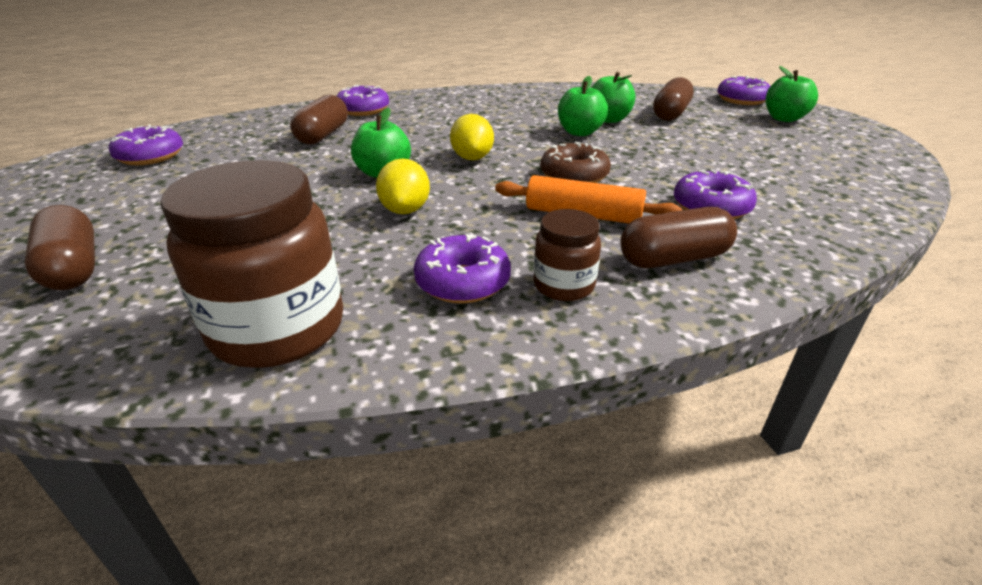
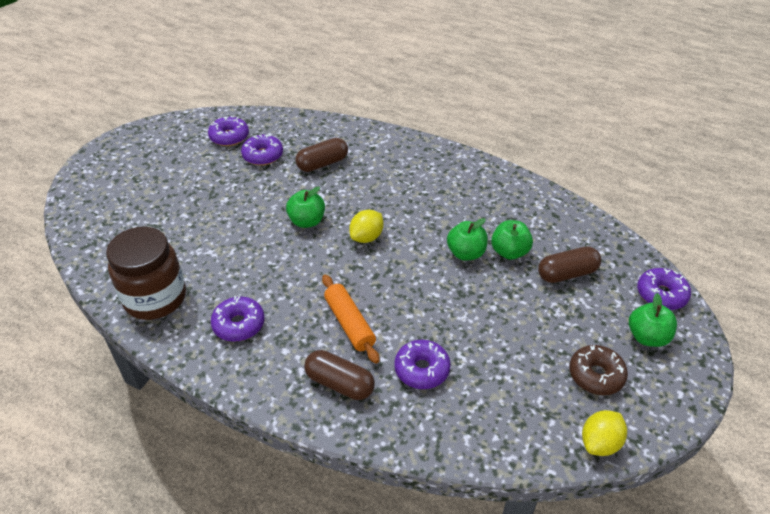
camera: 45 degrees right, 10 degrees up
brown capsule [25,205,95,290] -> none
purple donut [336,85,389,116] -> purple donut moved to [241,134,283,166]
yellow lemon [376,158,430,214] -> yellow lemon moved to [582,410,627,456]
brown jar [533,209,601,301] -> none
brown donut [540,142,611,183] -> brown donut moved to [569,345,628,395]

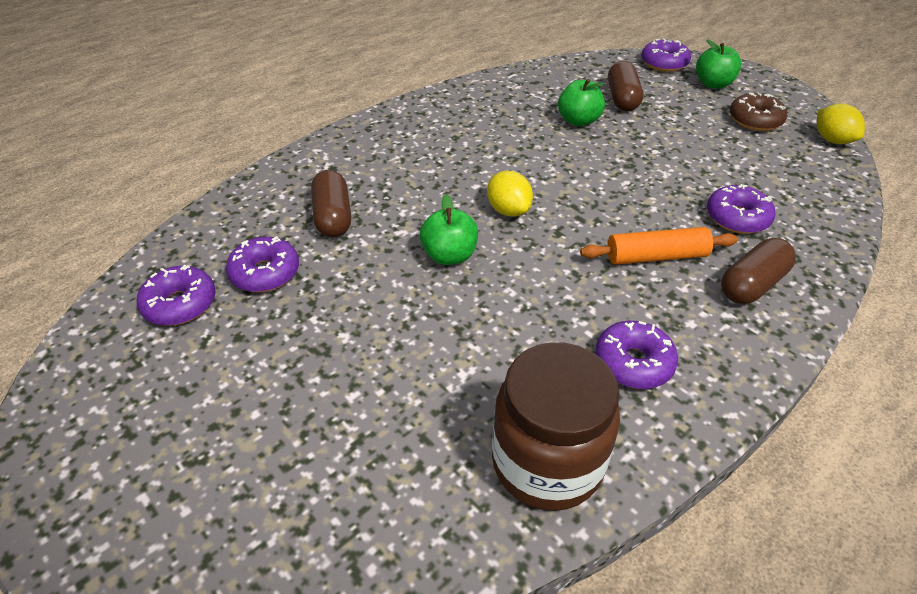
camera: 70 degrees left, 0 degrees up
green apple [447,218,488,261] -> none

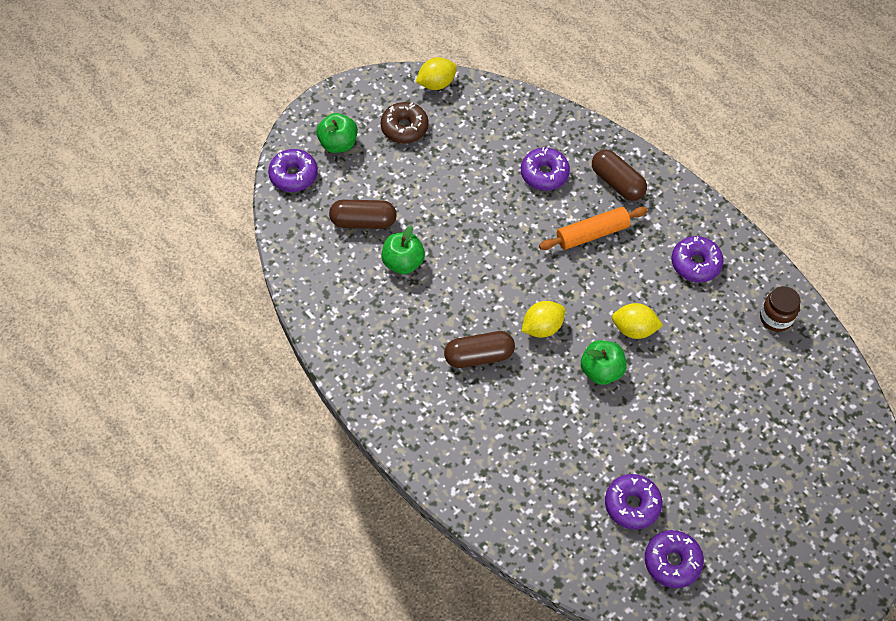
camera: 90 degrees left, 15 degrees up
brown capsule [311,170,351,237] -> brown capsule moved to [444,331,515,368]
brown jar [492,342,620,511] -> brown jar [760,286,801,332], size x0.52
orange rolling pin [580,227,738,265] -> orange rolling pin turned 75 degrees clockwise [539,207,647,250]
none -> yellow lemon [612,303,663,339]

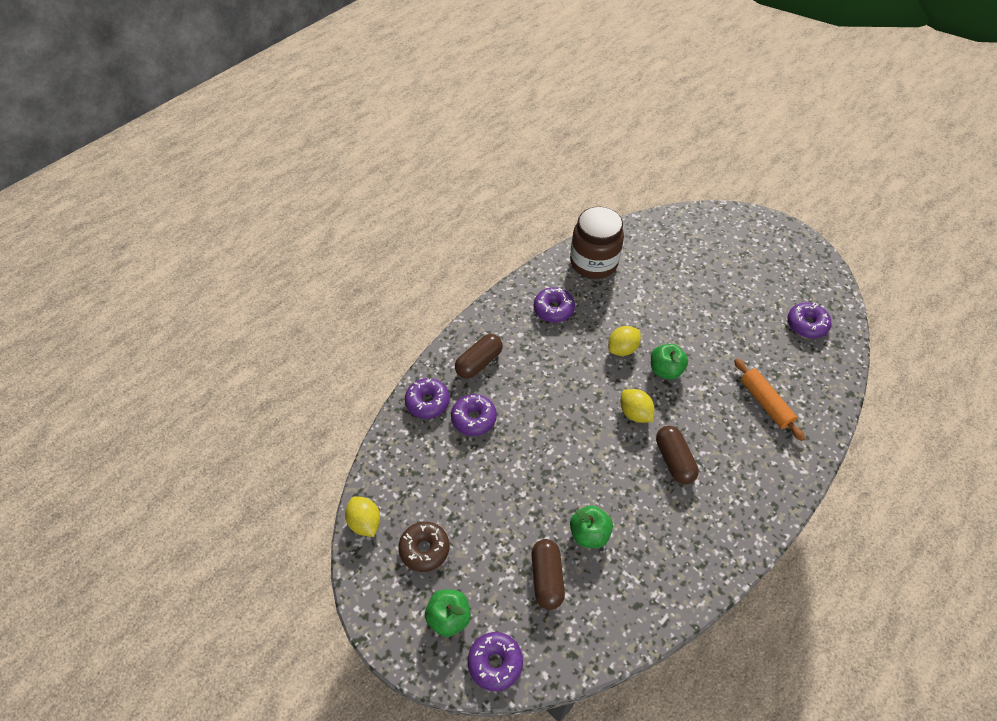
camera: 95 degrees left, 5 degrees down
orange rolling pin [539,207,647,250] -> orange rolling pin moved to [734,358,805,441]
purple donut [605,474,662,530] -> purple donut moved to [405,378,450,419]
yellow lemon [612,303,663,339] -> yellow lemon turned 45 degrees clockwise [608,326,641,356]
brown jar [760,286,801,332] -> brown jar [570,207,624,279], size x1.93

